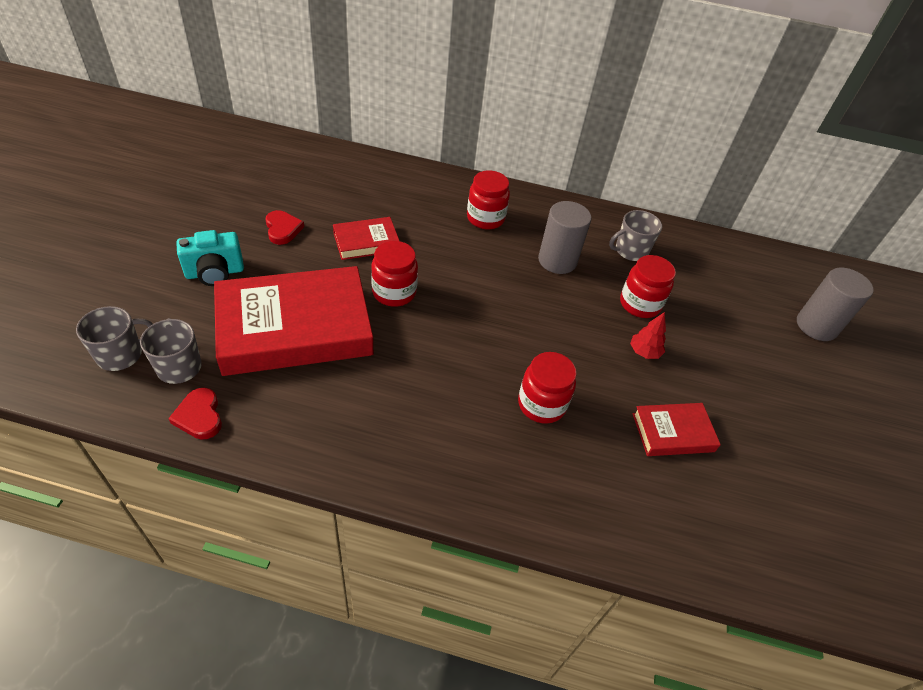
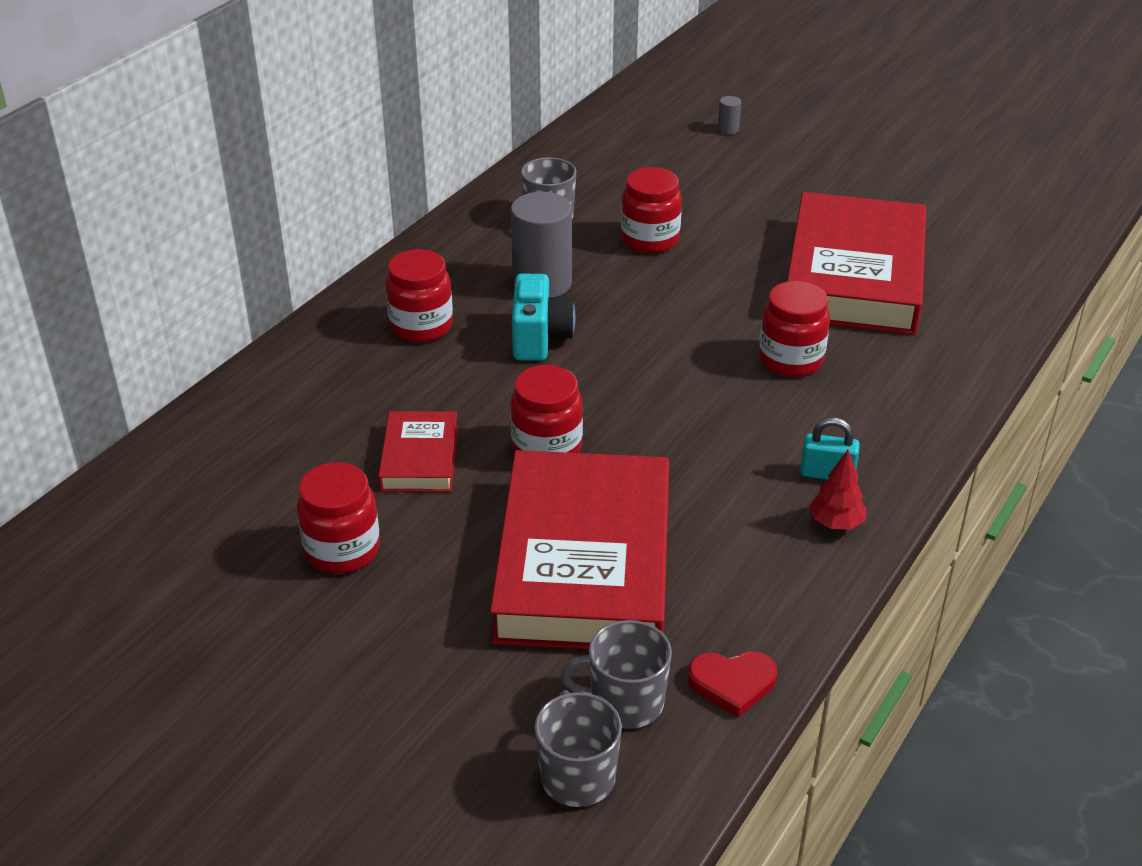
camera: 65 degrees left, 10 degrees down
turquoise camera [176,230,244,286] -> turquoise camera moved to [512,274,576,361]
red heart [266,210,304,245] -> red jar [296,462,380,574]
red tree [630,312,666,359] -> red tree moved to [809,450,866,529]
red book [633,403,721,456] -> red book [787,192,926,335], size x2.12
grey cylinder [797,268,874,341] -> grey cylinder [718,96,741,135], size x0.42
none -> turquoise padlock [800,418,860,480]

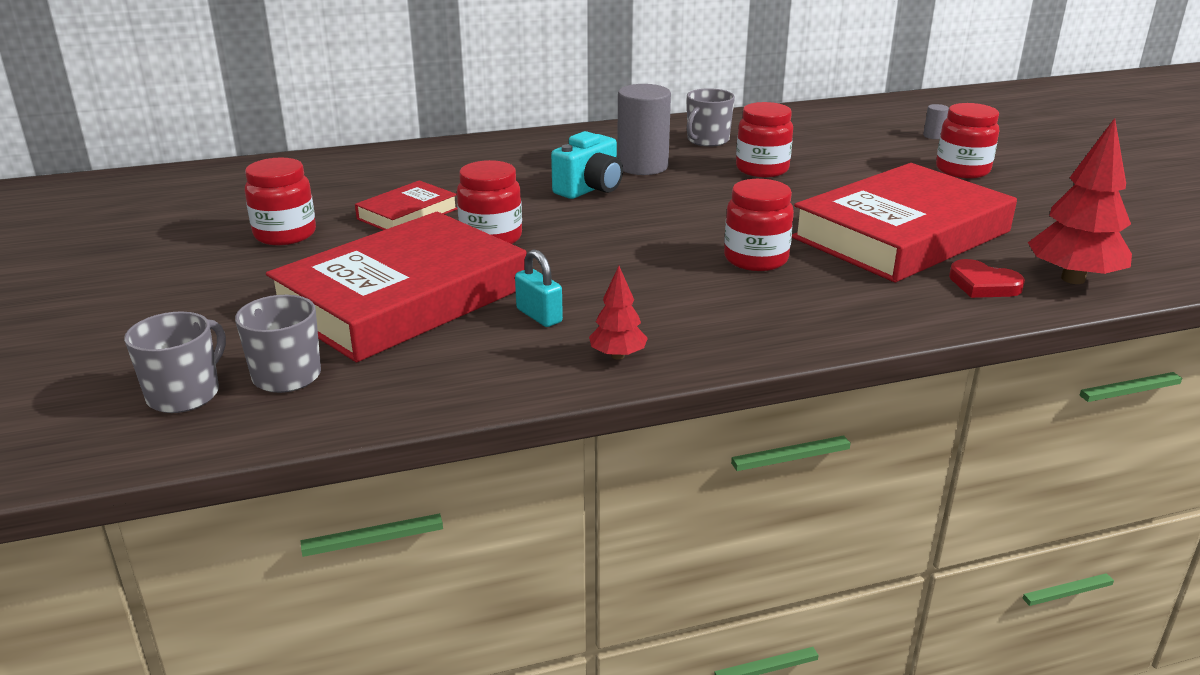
camera: 40 degrees right, 10 degrees down
red jar [385,249,453,342] -> red jar moved to [936,103,999,178]
red heart [688,651,777,718] -> red heart moved to [949,259,1025,298]
turquoise padlock [800,418,860,480] -> turquoise padlock moved to [515,249,563,327]
none -> red tree [1028,118,1132,284]

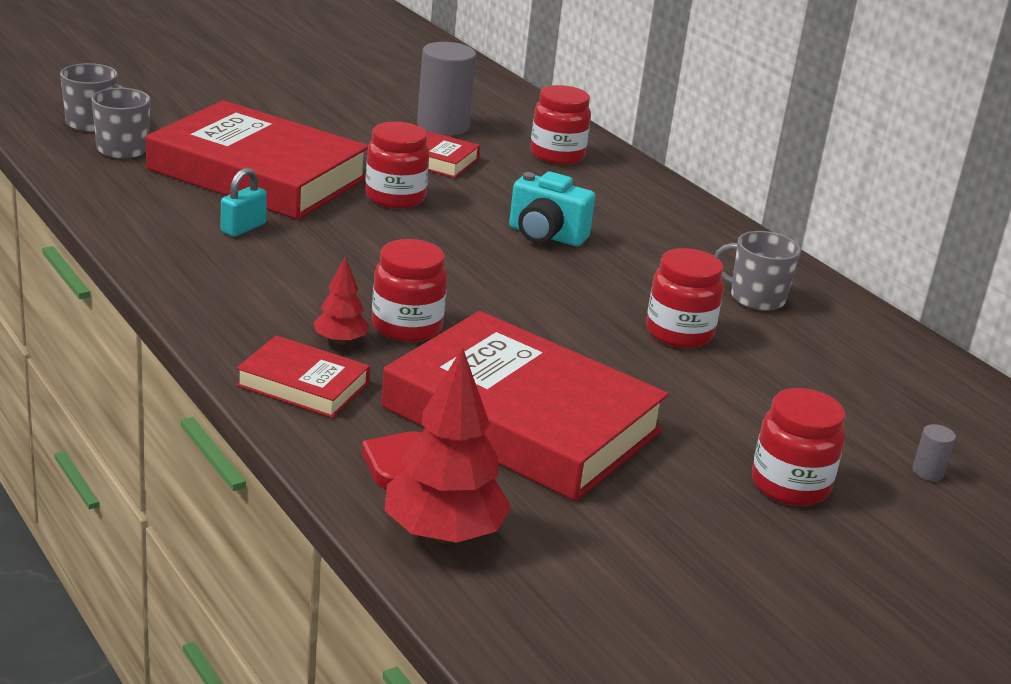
camera: 70 degrees right, 0 degrees up
red jar [245,158,316,245] -> red jar moved to [530,85,591,165]
red tree [589,266,648,360] -> red tree moved to [313,257,370,345]
grey cylinder [617,84,671,175] -> grey cylinder moved to [417,42,476,136]
none -> red book [236,335,370,418]

